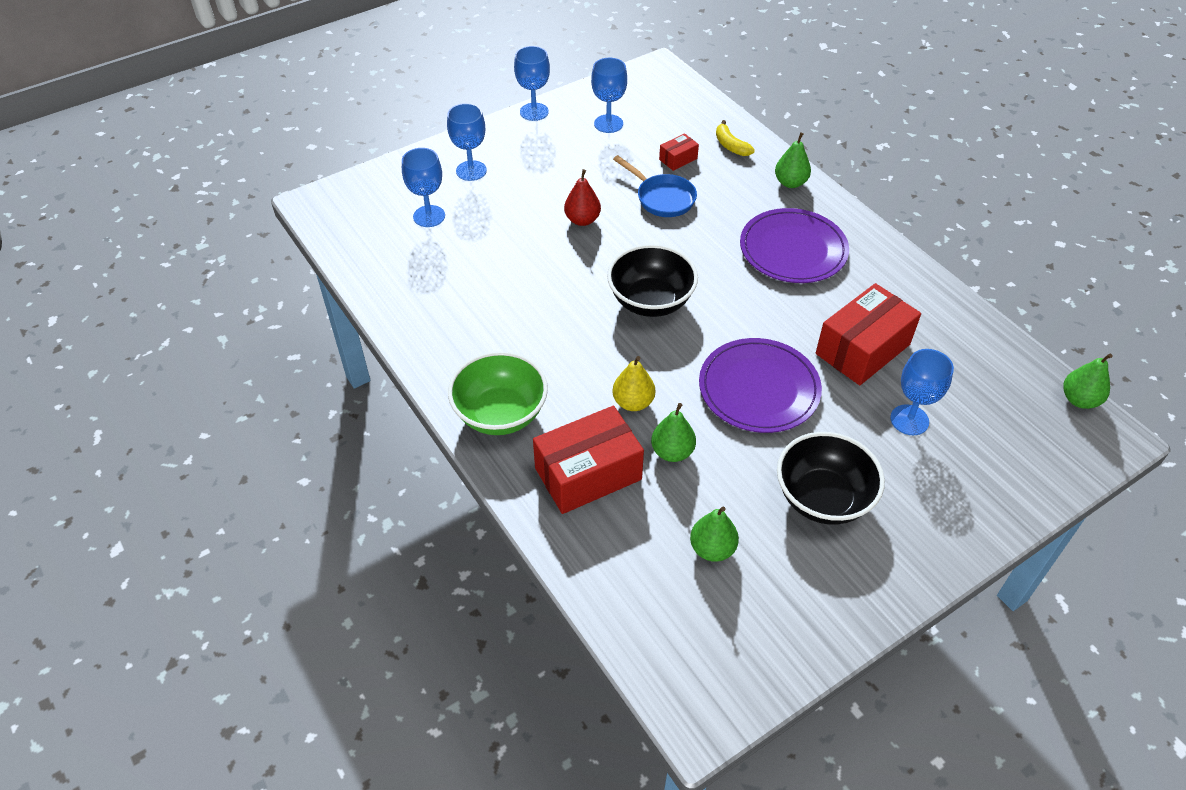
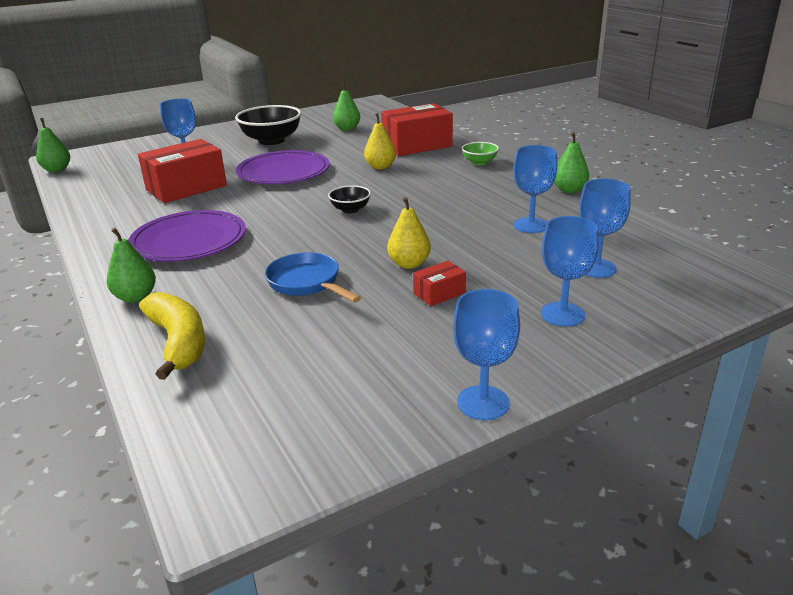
camera: 175 degrees left, 20 degrees down
green bowl [448,351,548,435] -> green bowl [462,142,499,165], size x0.51
red pear [564,169,601,226] -> yellow pear [387,197,431,269]
blue goblet [591,58,627,133] -> blue goblet moved to [513,145,557,233]
black bowl [607,244,698,317] -> black bowl [328,185,371,213], size x0.51
green pear [651,403,696,462] -> green pear moved to [554,132,589,193]
red box [659,133,699,171] -> red box moved to [413,261,466,306]
yellow banana [716,120,755,156] -> yellow banana [139,292,205,380], size x1.66

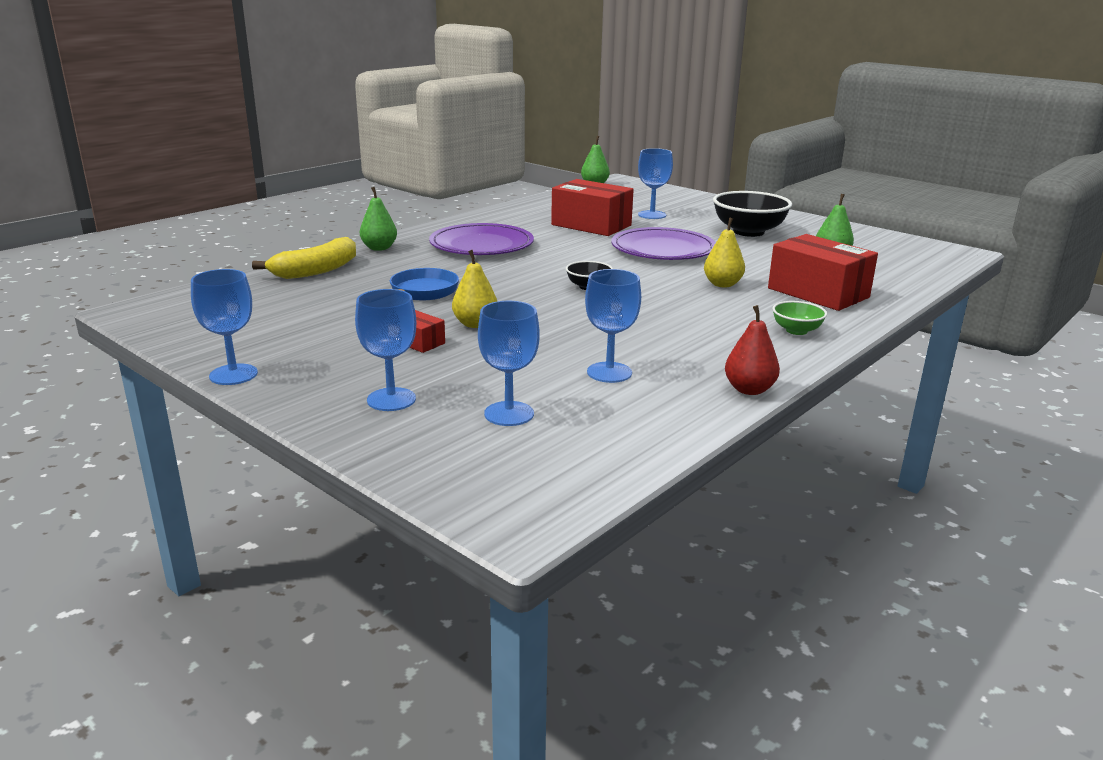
camera: 70 degrees right, 5 degrees down
green pear [554,132,589,193] -> red pear [725,305,780,395]

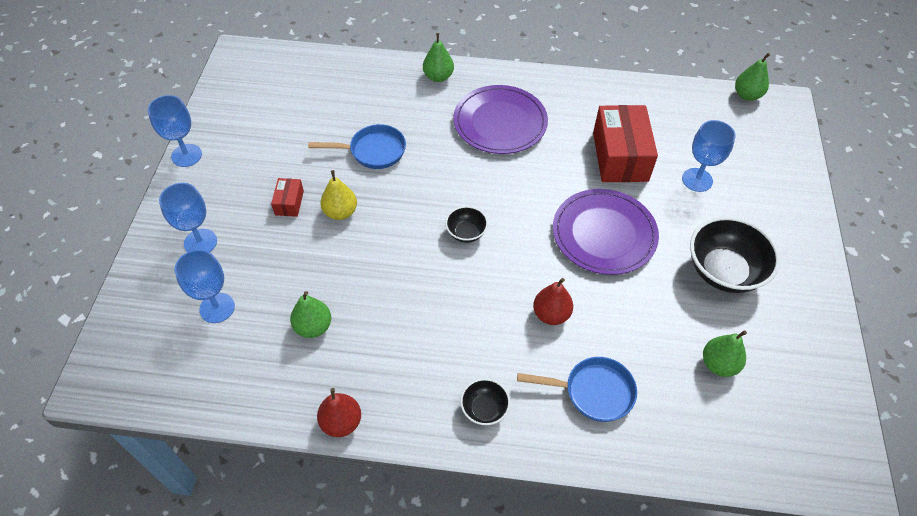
camera: 55 degrees right, 30 degrees up
yellow banana [252,237,356,279] -> none
blue goblet [585,269,641,383] -> green pear [290,291,331,338]
yellow pear [704,218,745,287] -> red pear [533,278,573,325]
red box [768,234,878,311] -> blue pan [517,357,637,422]
green bowl [772,301,827,335] -> black bowl [460,378,510,426]

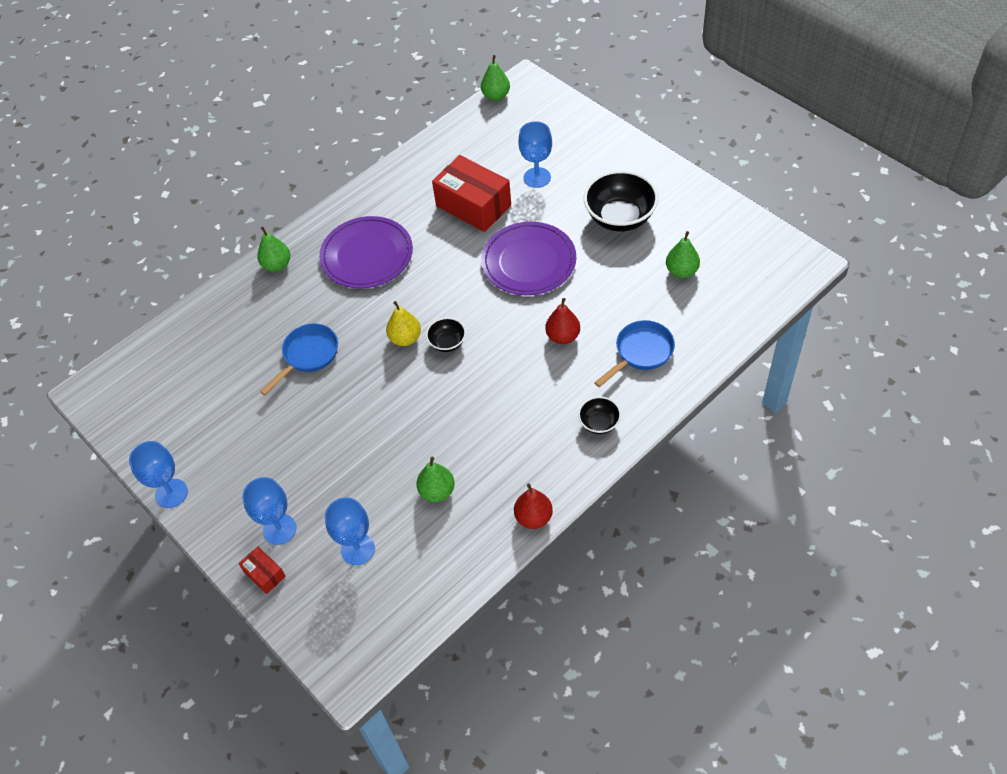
camera: 45 degrees left, 0 degrees up
red box [271,178,304,217] -> red box moved to [239,546,286,594]
yellow pear [320,170,357,220] -> yellow pear moved to [386,301,421,346]

